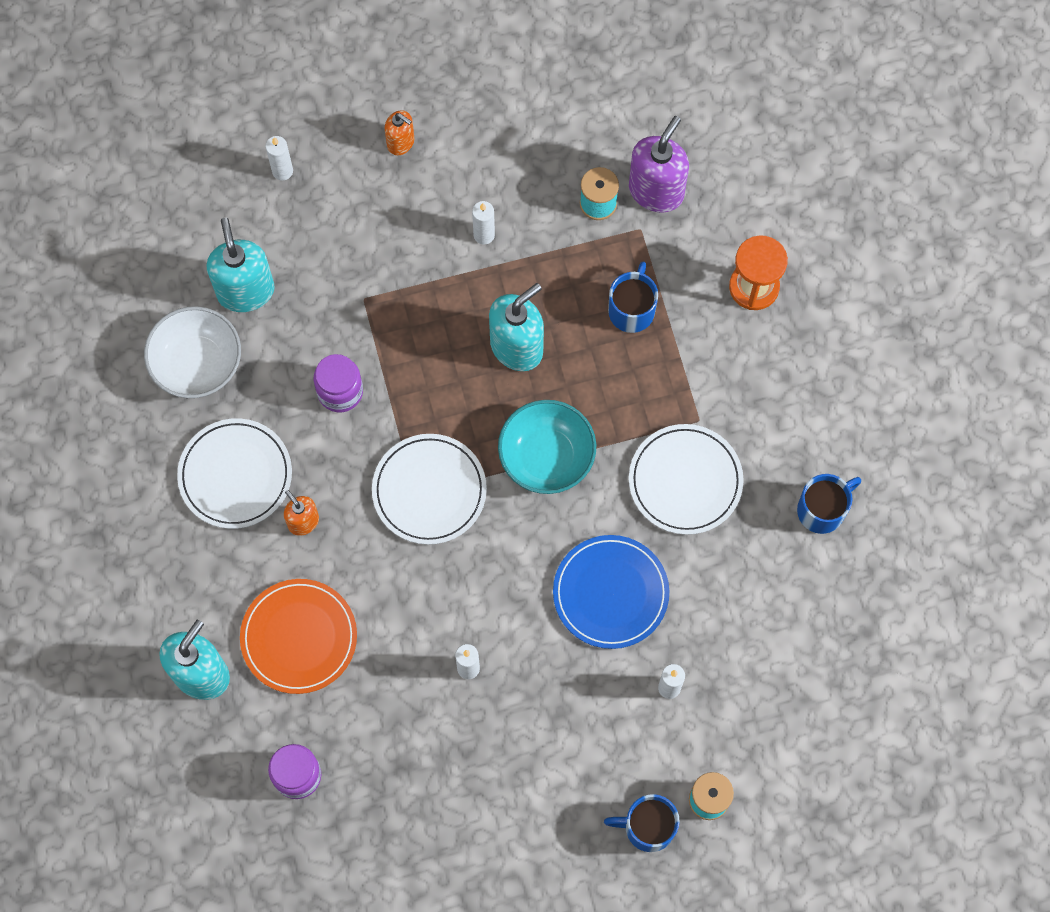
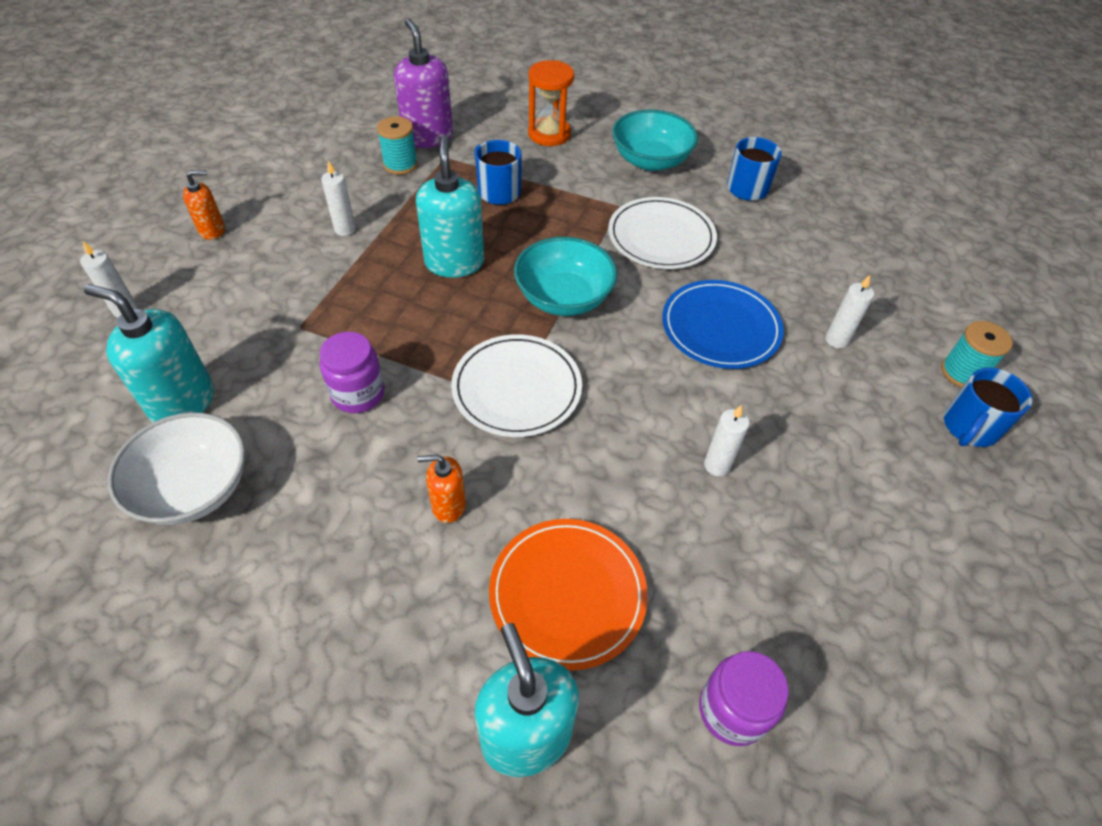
camera: 55 degrees left, 20 degrees down
white plate [177,418,292,529] -> none
none -> turquoise bowl [612,110,698,171]

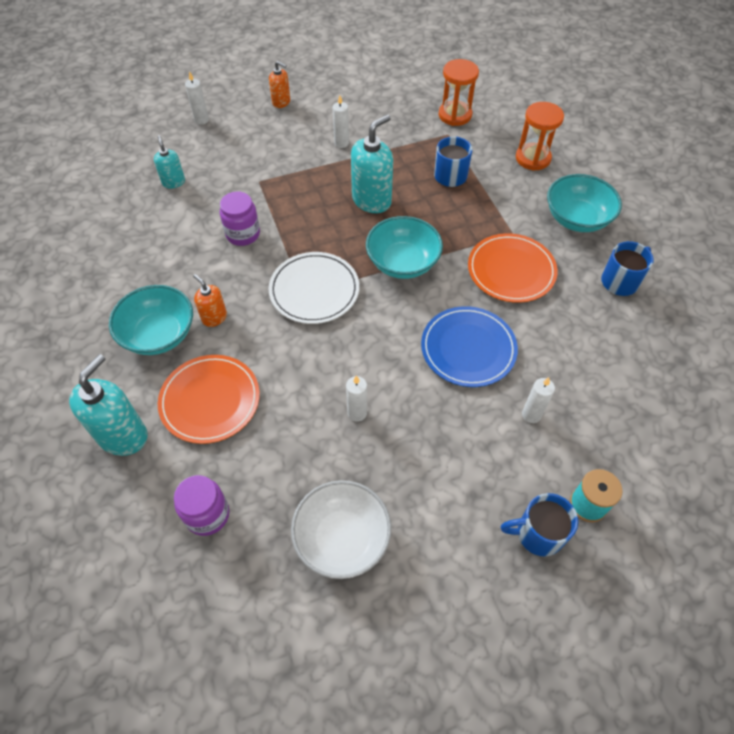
camera: 50 degrees right, 5 degrees up
turquoise soap dispenser [84,284,214,423] -> turquoise soap dispenser [154,135,185,189], size x0.55
white bowl [108,412,245,525] -> white bowl moved to [291,480,392,579]
turquoise spool [377,116,418,175] -> none
purple soap dispenser [394,19,453,148] -> orange hourglass [439,59,479,126]
white plate [608,197,717,269] -> orange plate [468,233,558,303]
none -> turquoise bowl [109,285,193,355]

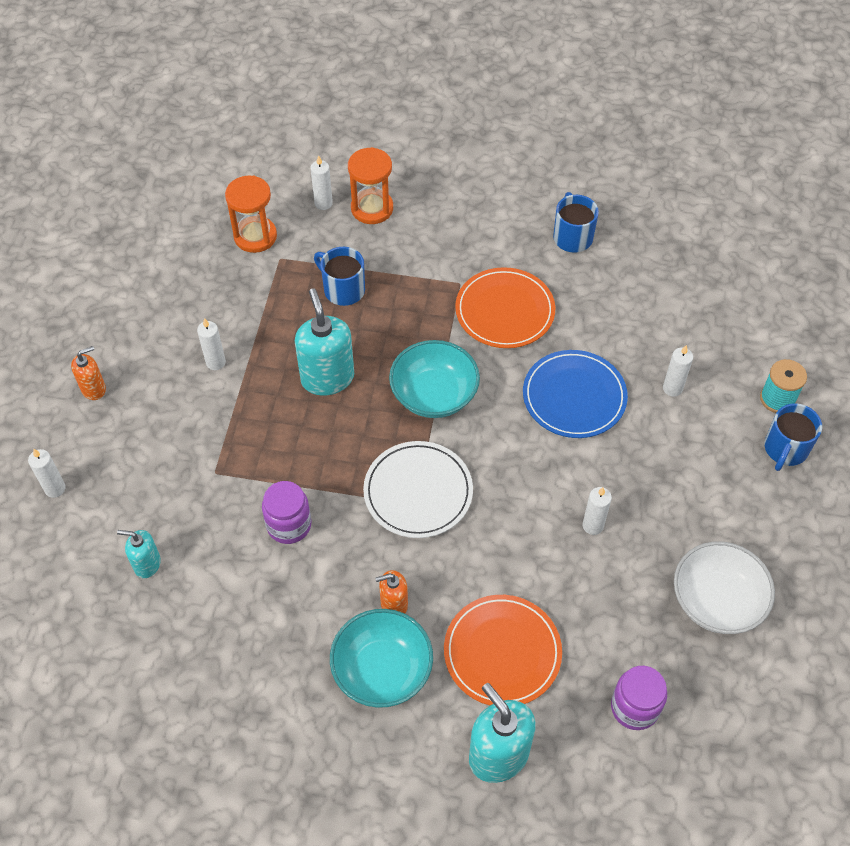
camera: 60 degrees left, 0 degrees up
turquoise bowl [547,174,622,232] -> none
none -> white candle [311,155,333,210]

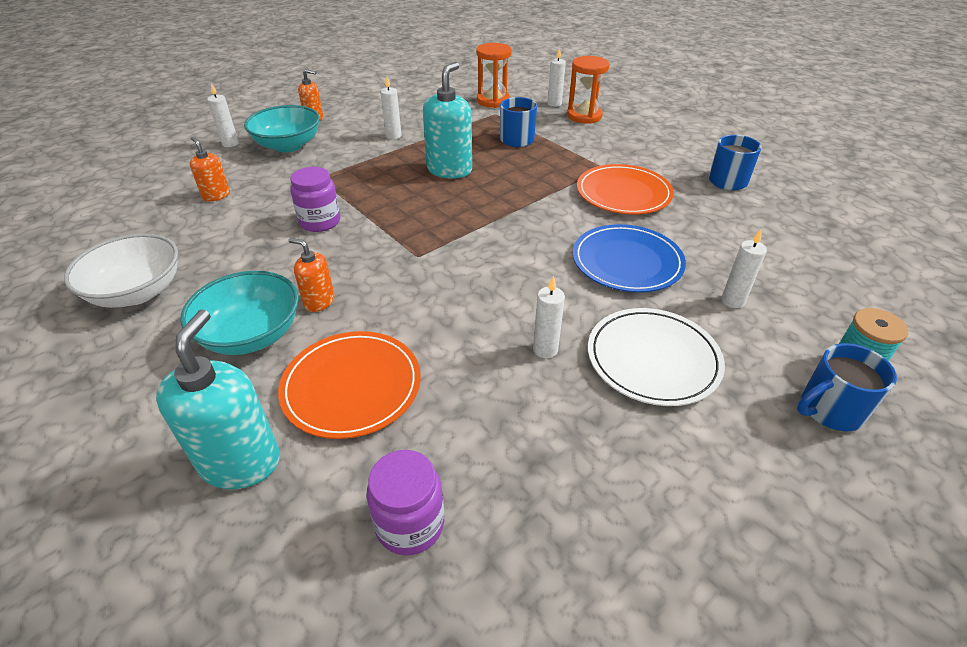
camera: 40 degrees right, 15 degrees down
turquoise soap dispenser [117,530,161,578] -> orange soap dispenser [190,137,230,201]
white plate [363,441,473,538] -> white plate moved to [588,308,725,406]
turquoise bowl [389,340,480,418] -> turquoise bowl moved to [244,105,320,152]
white bowl [674,541,775,634] -> white bowl moved to [64,233,178,308]

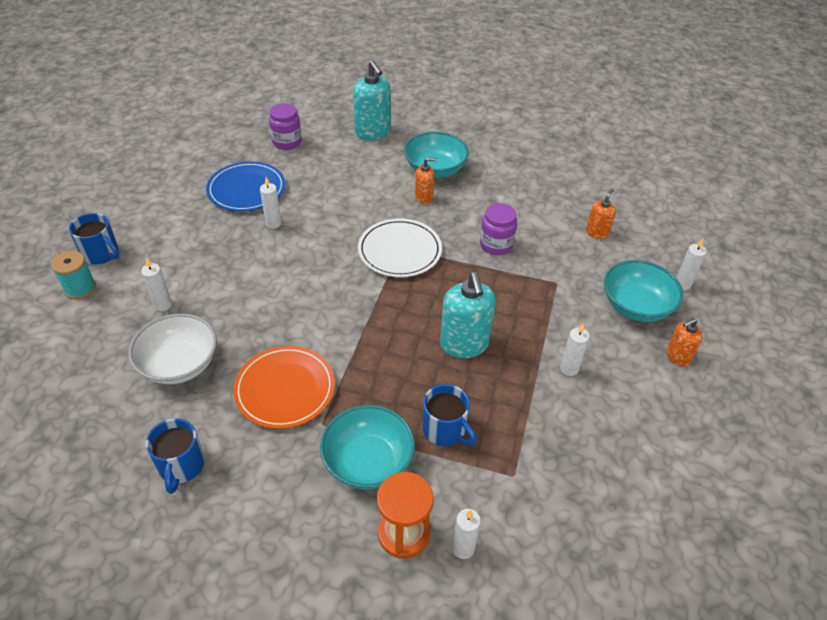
camera: 145 degrees right, 5 degrees up
white bowl [64,233,178,308] -> white bowl moved to [129,314,217,384]
orange soap dispenser [190,137,230,201] -> orange soap dispenser turned 75 degrees counterclockwise [586,188,616,239]
orange plate [278,331,421,439] -> none
orange hourglass [476,43,512,108] -> none
blue plate [573,224,686,293] -> blue plate moved to [206,161,285,212]
white plate [588,308,725,406] -> white plate moved to [358,218,442,277]
blue mug [797,343,897,431] -> blue mug turned 90 degrees clockwise [69,213,119,264]
none -> turquoise bowl [320,405,415,489]

